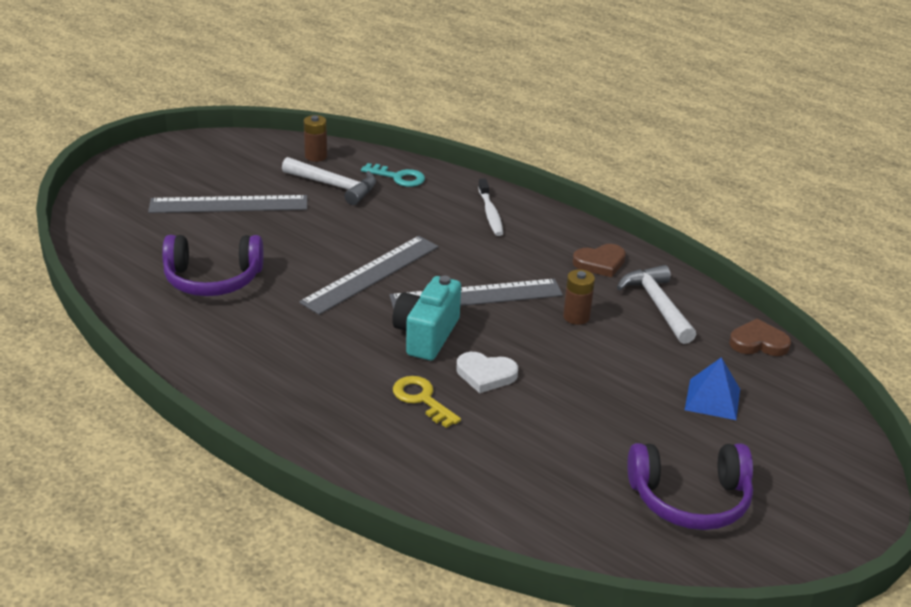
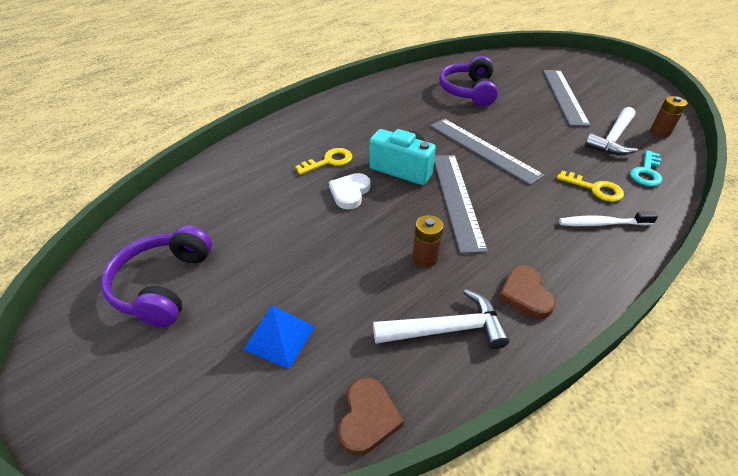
camera: 100 degrees right, 10 degrees up
none -> yellow key [557,171,624,202]

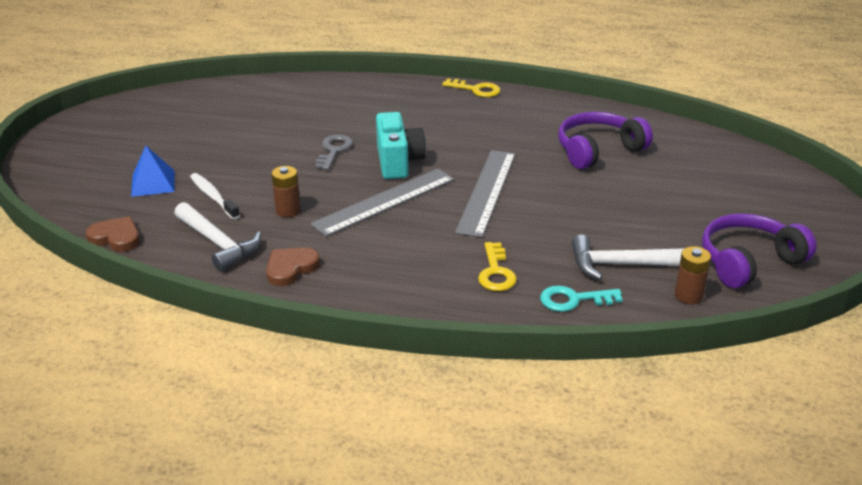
camera: 55 degrees right, 10 degrees down
purple headphones [101,225,212,327] -> purple headphones moved to [702,213,817,288]
yellow key [295,148,352,175] -> yellow key moved to [442,79,501,97]
white heart [329,173,370,209] -> grey key [315,135,353,170]
brown heart [338,378,404,455] -> brown heart turned 135 degrees counterclockwise [86,216,140,252]
grey ruler [543,70,591,126] -> none
white toothbrush [559,212,658,226] -> white toothbrush moved to [190,173,240,220]

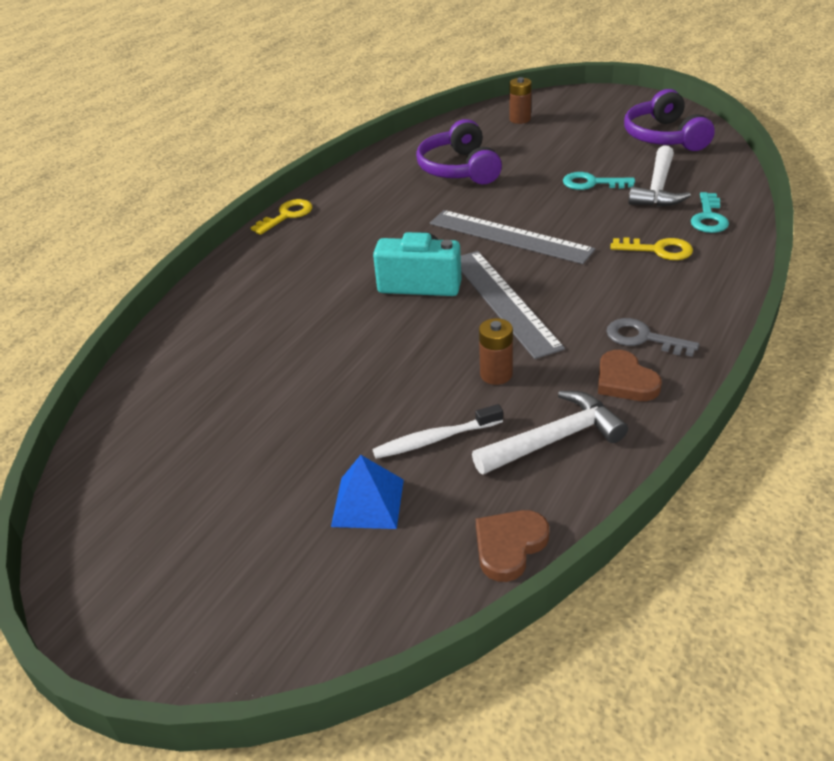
camera: 70 degrees left, 5 degrees up
grey key [315,135,353,170] -> grey key moved to [606,318,700,357]
brown battery [675,246,711,304] -> brown battery moved to [509,77,532,124]
none -> turquoise key [563,172,635,190]

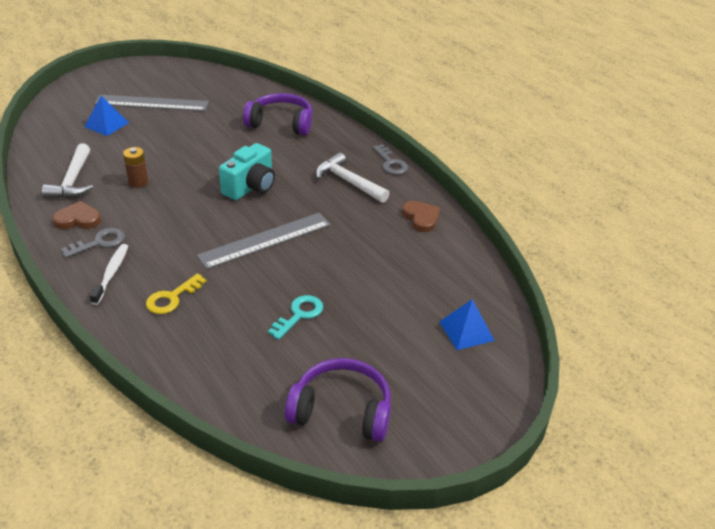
camera: 110 degrees right, 0 degrees up
yellow key [251,199,312,235] -> grey key [373,145,408,175]
white toothbrush [372,404,503,459] -> white toothbrush moved to [89,244,128,305]
purple headphones [416,119,502,184] -> purple headphones moved to [243,93,313,136]
grey ruler [461,251,565,359] -> grey ruler moved to [94,95,209,111]
brown heart [476,510,549,582] -> brown heart moved to [402,201,440,232]
brown battery [509,77,532,124] -> blue pyramid [439,299,495,350]
white hammer [628,145,691,207] -> white hammer moved to [316,153,390,203]
turquoise key [691,192,729,233] -> none

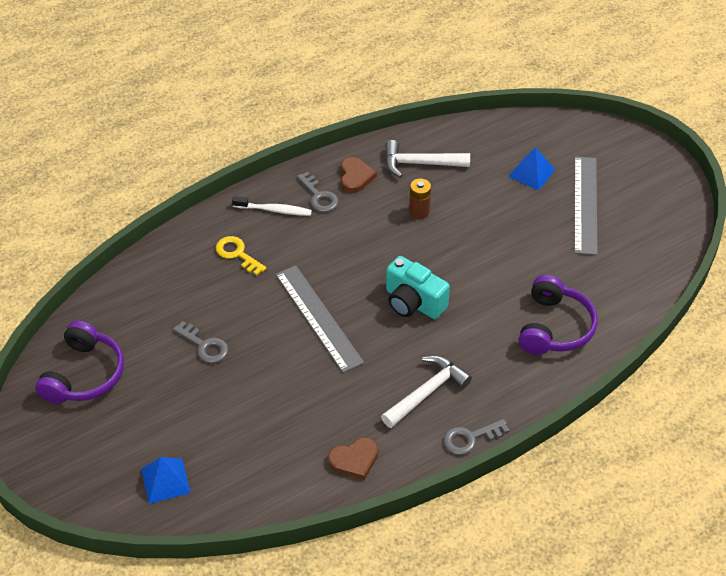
camera: 95 degrees right, 10 degrees up
turquoise key [268,295,323,340] -> grey key [173,321,229,363]

